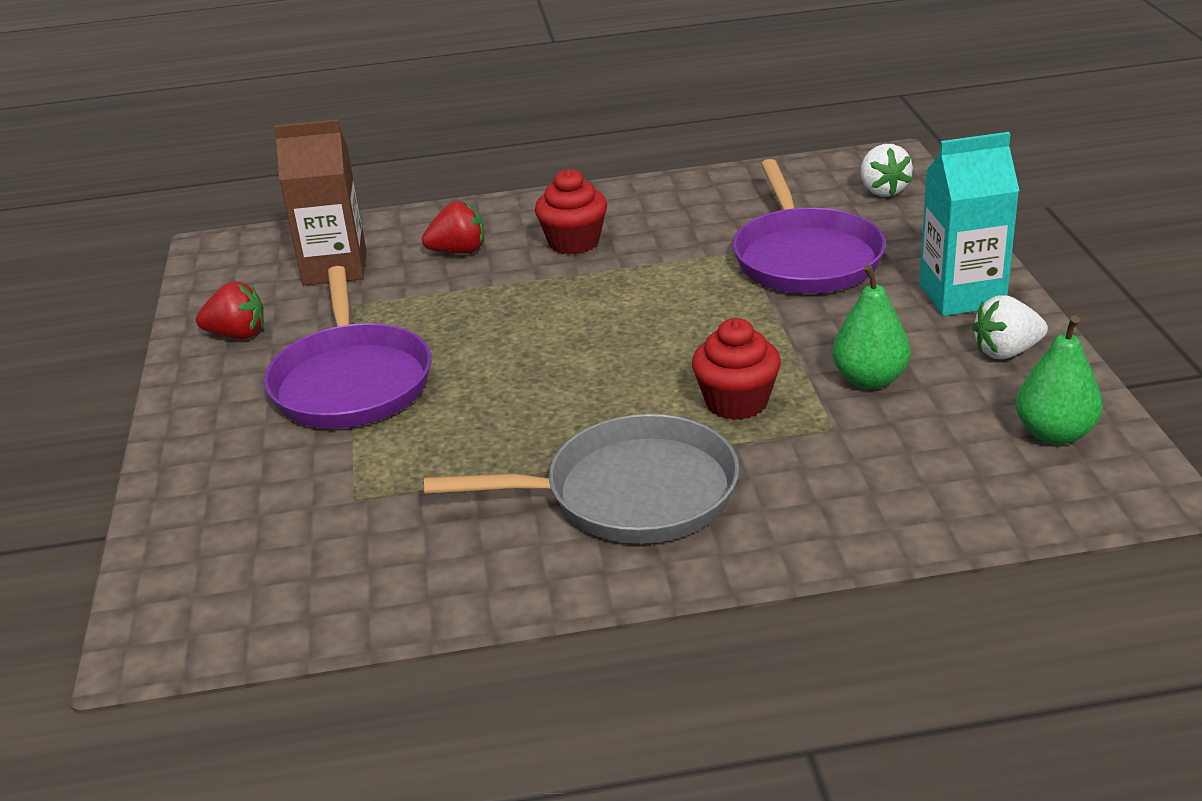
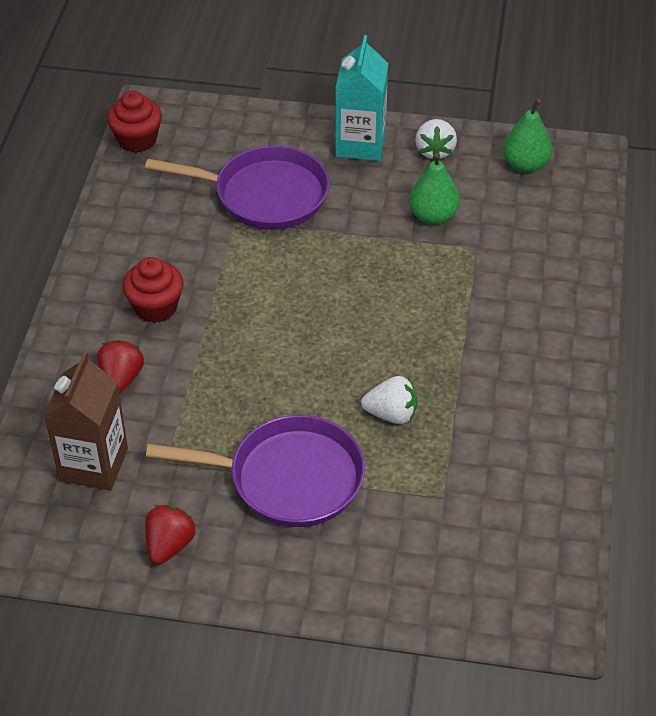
camera: 75 degrees left, 15 degrees up
grey pan [424,414,739,544] -> none
red cupcake [692,318,781,420] -> red cupcake moved to [107,91,162,153]
white strawberry [861,144,913,197] -> white strawberry moved to [361,376,417,424]

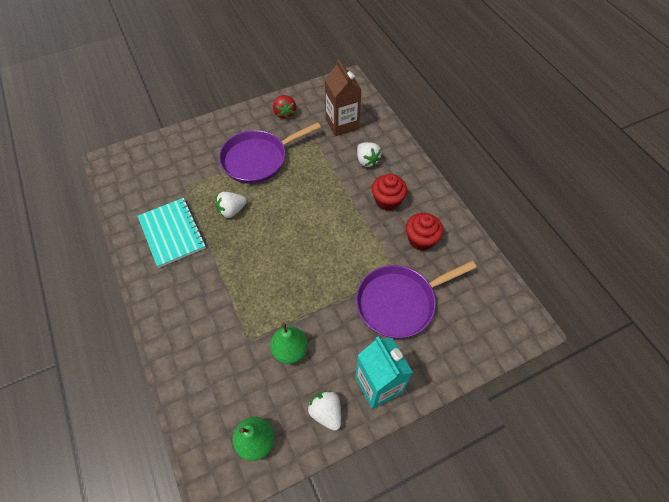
camera: 145 degrees right, 10 degrees up
red strawberry [97,340,144,394] -> white strawberry [357,142,382,167]
red cupcake [107,91,162,153] -> red cupcake moved to [406,213,443,251]
none -> turquoise notebook [138,198,206,268]

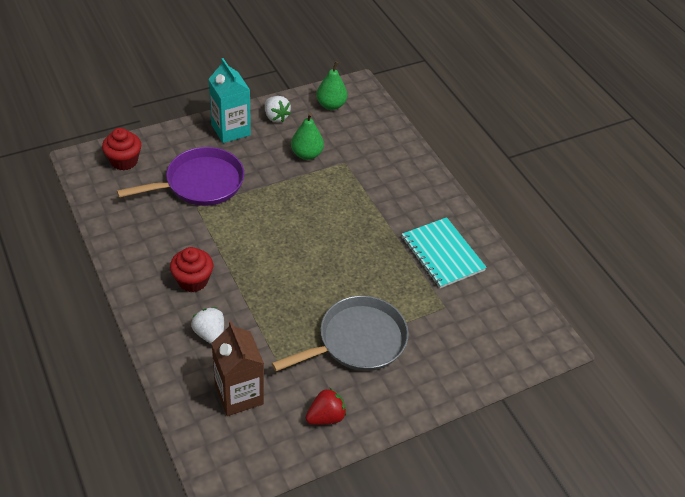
camera: 175 degrees right, 10 degrees down
white strawberry [216,192,247,218] -> none
purple pan [219,122,321,184] -> grey pan [272,296,409,371]
red strawberry [273,95,296,119] -> red strawberry turned 75 degrees clockwise [306,388,347,425]
red cupcake [406,213,443,251] -> red cupcake moved to [102,128,141,170]

